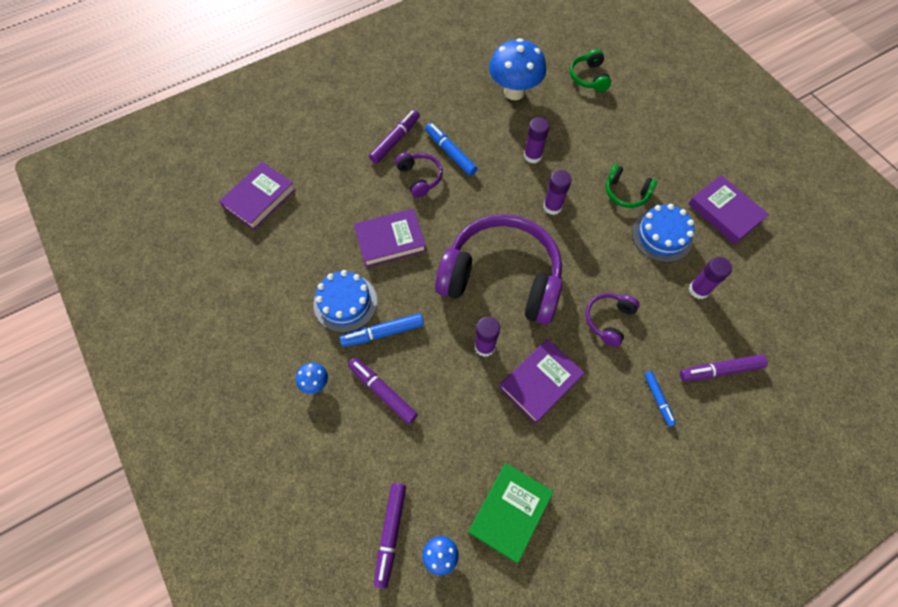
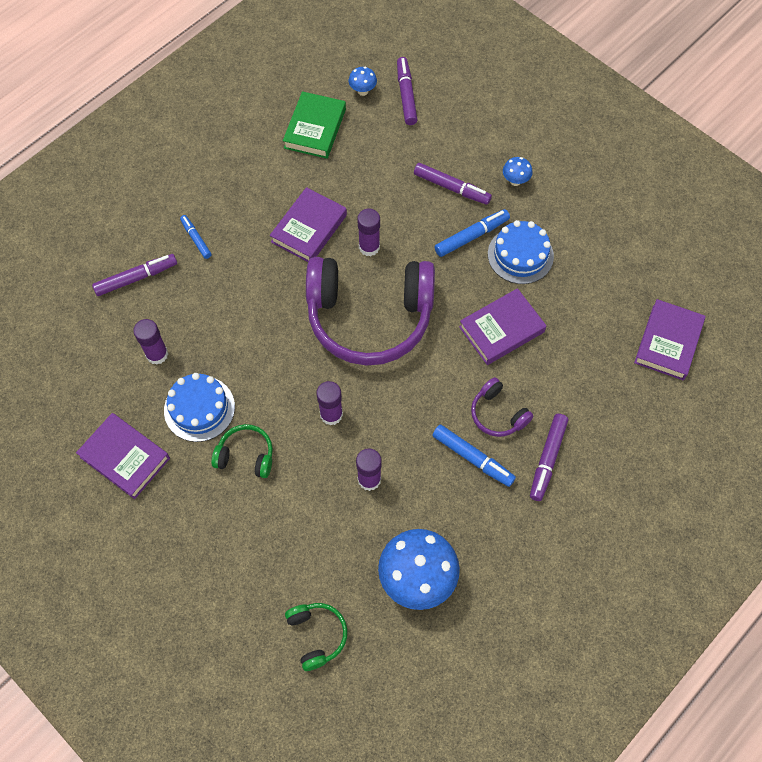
camera: 165 degrees right, 0 degrees up
purple headphones [586,293,639,347] -> none

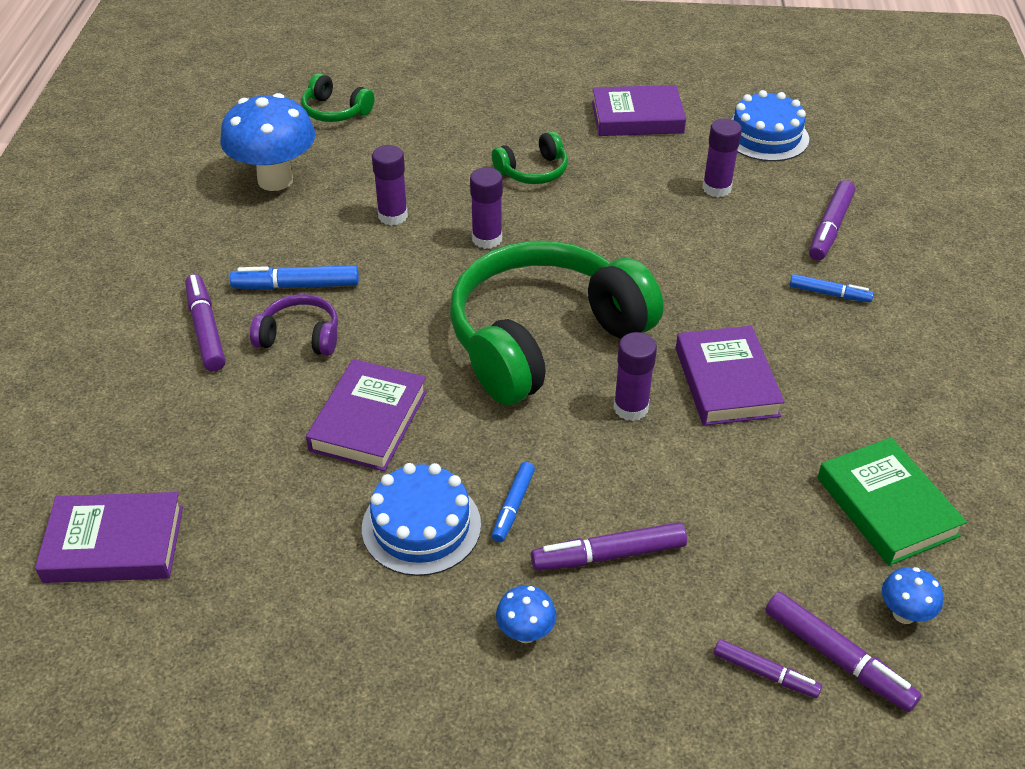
camera: 140 degrees right, 20 degrees down
blue cake [164,373,235,442] -> blue cake moved to [732,90,809,161]
purple headphones [306,257,435,366] -> green headphones [450,241,664,405]
blue marker [434,209,510,257] -> blue marker [492,462,535,542], size x0.64
purple book [634,299,706,380] -> purple book turned 75 degrees counterclockwise [35,492,183,583]
none -> purple marker [714,639,822,698]

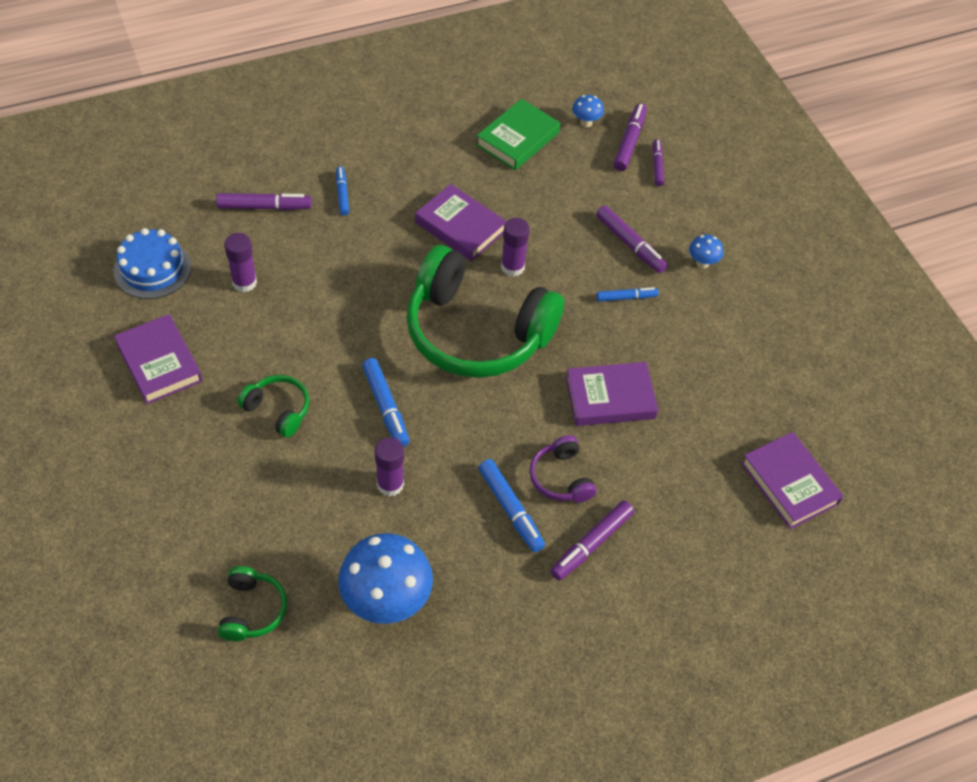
camera: 120 degrees left, 10 degrees up
blue cake [362,463,481,576] -> none
purple glue stick [470,167,503,249] -> blue marker [362,358,410,447]
purple book [676,326,784,426] -> purple book turned 75 degrees clockwise [415,184,507,261]

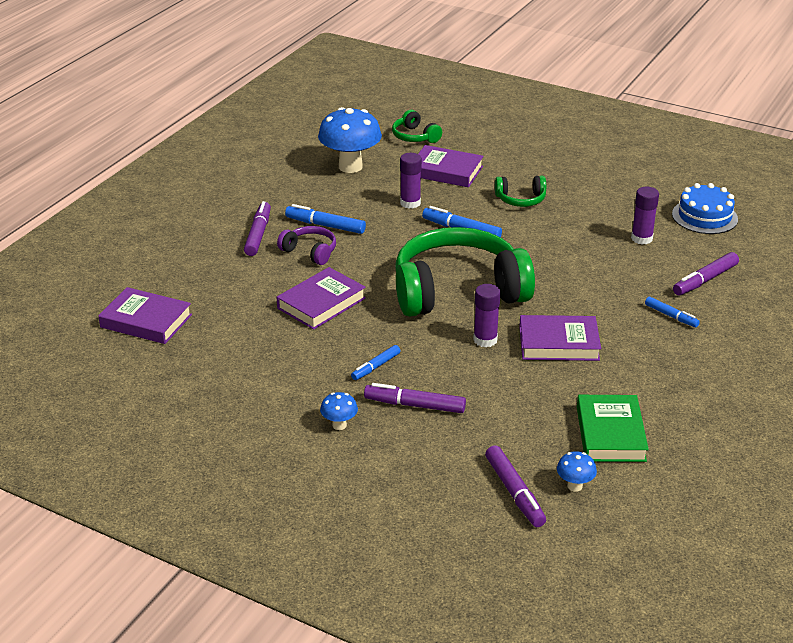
camera: 145 degrees right, 20 degrees down
purple book [114,314,203,404] -> purple book moved to [418,145,484,187]
purple marker [653,139,664,186] -> none

